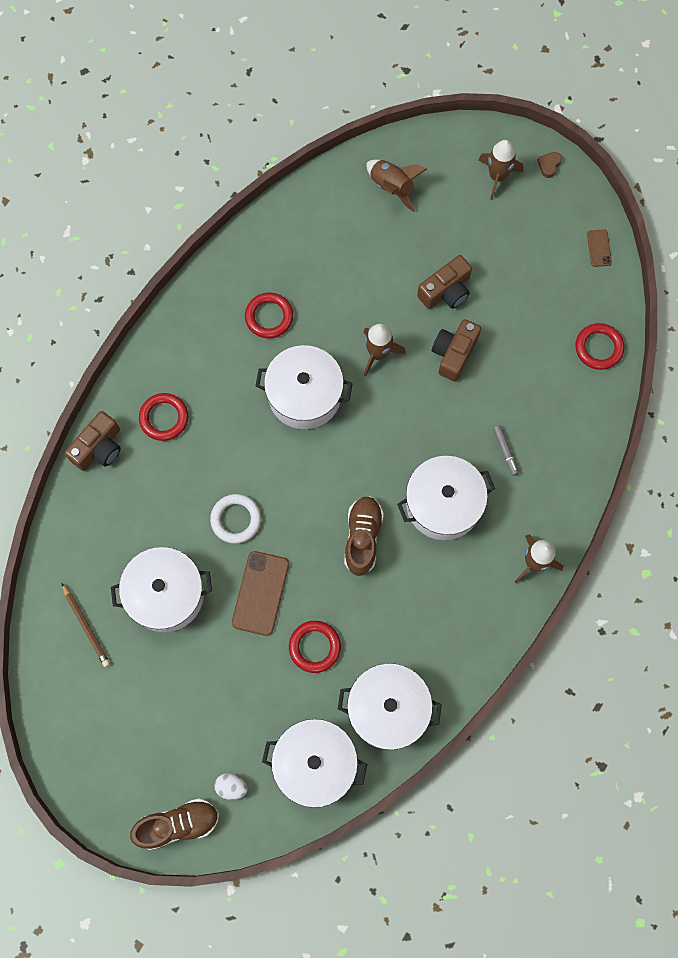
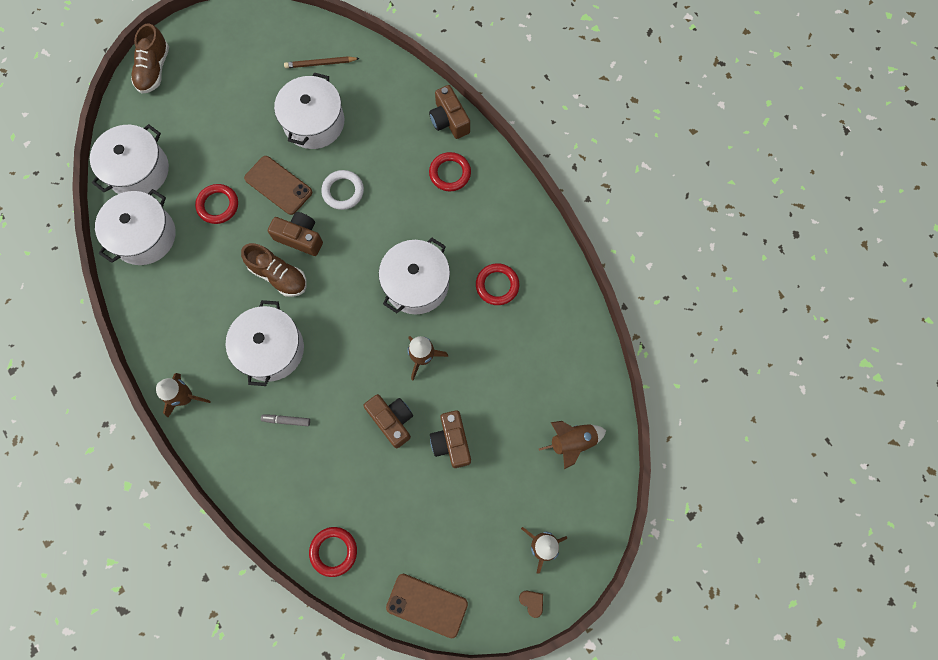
camera: 115 degrees right, 0 degrees up
white egg [214,773,248,800] -> none
brown phone [587,230,612,267] -> brown phone [386,574,468,638], size x1.91
none -> brown camera [268,212,323,256]

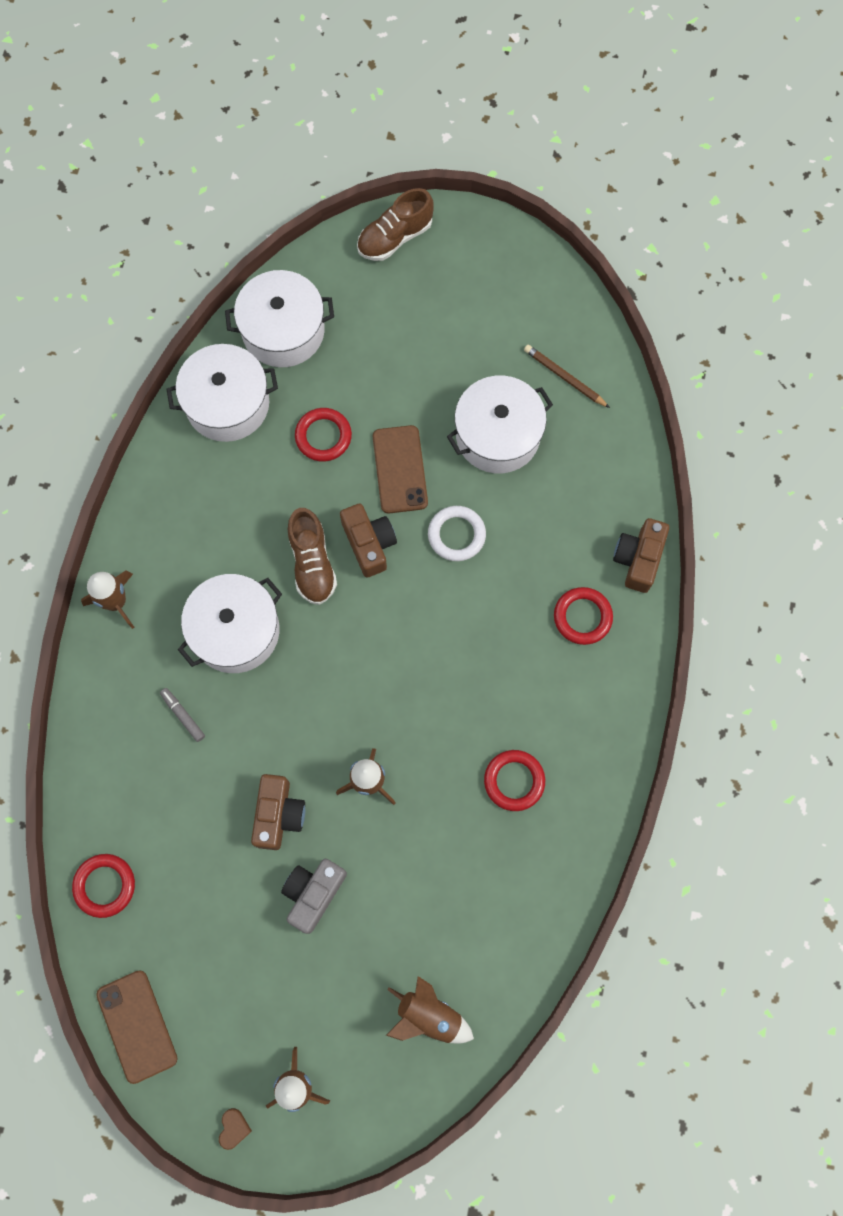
camera: 45 degrees right, 0 degrees up
white pot [379,238,450,314] -> none
brown camera [430,410,471,468] -> grey camera [281,859,347,934]

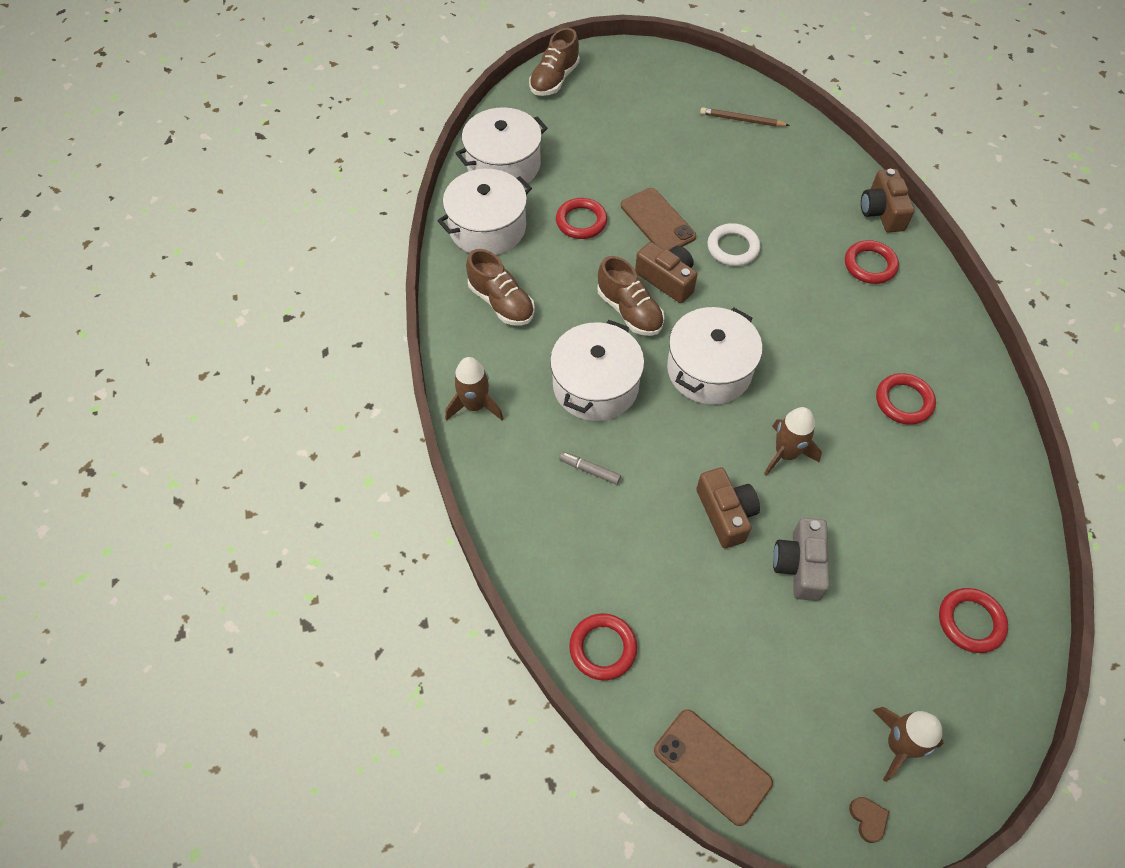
camera: 25 degrees left, 15 degrees down
brown rocket [386,976,474,1044] -> red ring [939,588,1008,653]
white pot [447,376,553,473] -> white pot moved to [667,307,762,405]
none -> brown shoe [466,249,535,326]

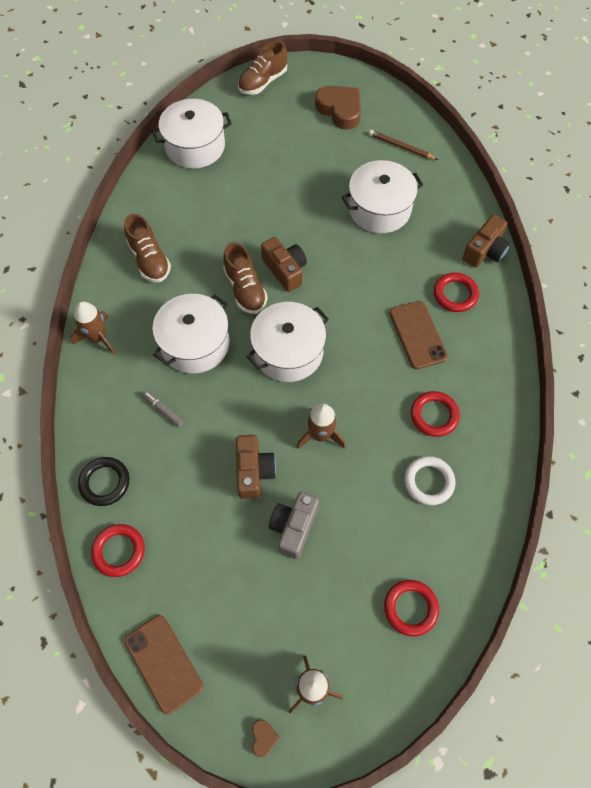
camera: 15 degrees right, 5 degrees up
white pot [437,169,532,255] -> white pot moved to [342,160,423,233]
red ring [556,198,607,239] -> none
brown phone [621,188,696,251] -> brown phone moved to [390,301,448,369]
white ring [707,223,760,266] -> white ring moved to [404,456,455,505]
brown camera [861,169,915,232] -> brown camera turned 150 degrees counterclockwise [462,214,510,267]
none -> black ring [78,457,130,506]
none -> brown heart [315,86,361,130]

